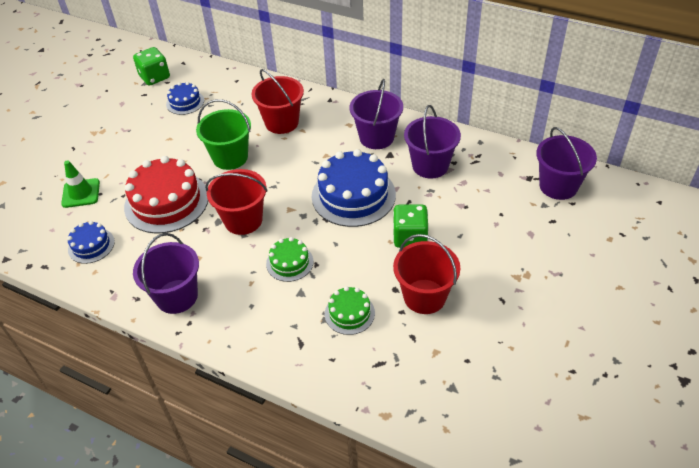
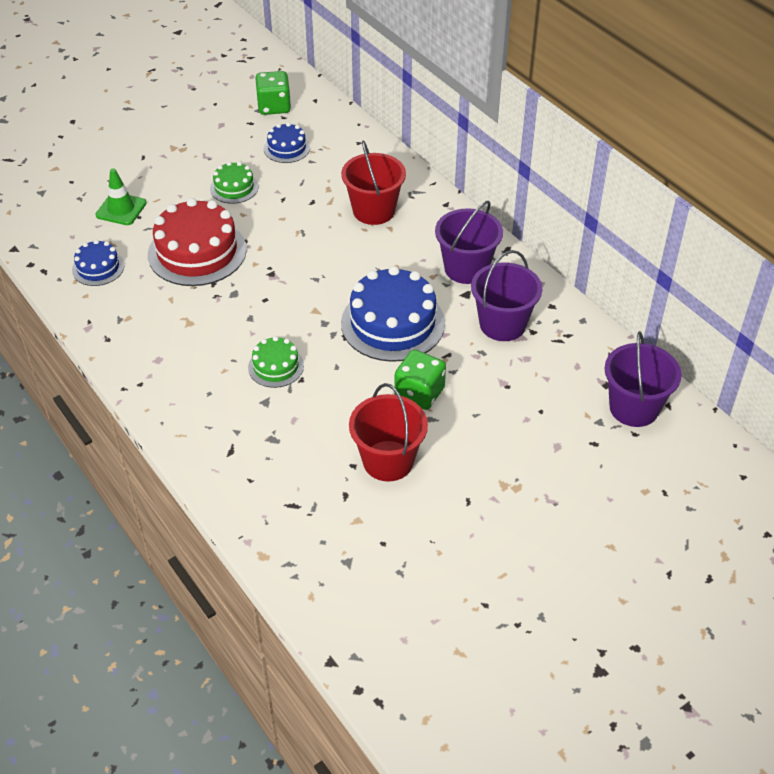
camera: 25 degrees right, 0 degrees up
purple bucket [133,233,199,314] -> none
green bucket [196,99,251,170] -> none
red bucket [205,169,268,235] -> none
green cake [325,286,375,335] -> green cake moved to [210,162,258,204]

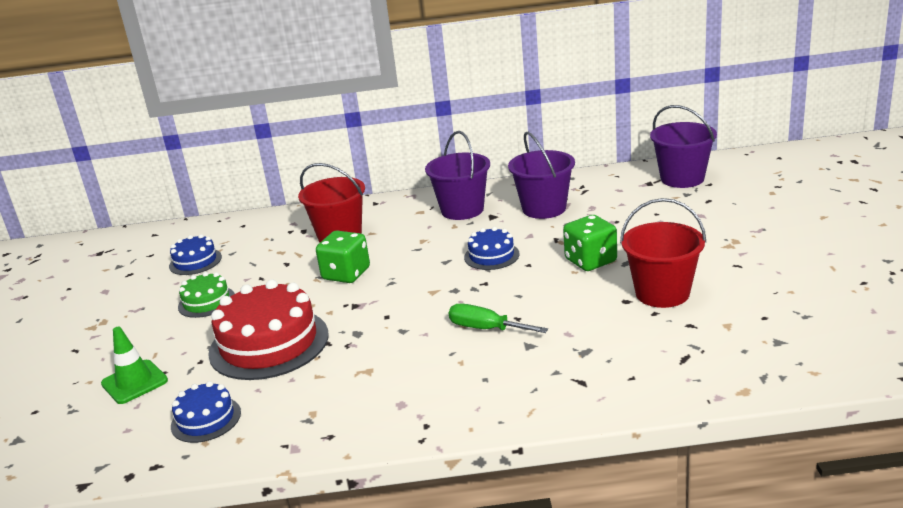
camera: 55 degrees left, 20 degrees down
green cake [248,336,304,388] -> green screwdriver [449,304,548,333]
green dice [255,71,291,115] -> green dice moved to [316,231,370,283]
blue cake [341,266,445,362] -> blue cake [464,227,520,270], size x0.52

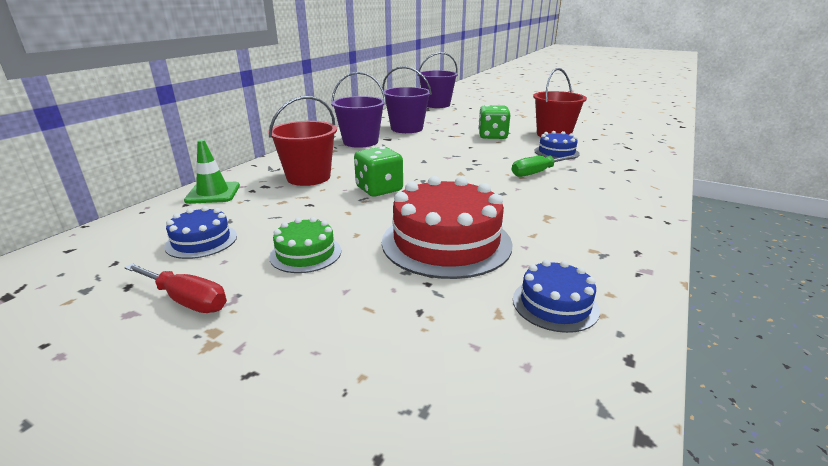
camera: 60 degrees left, 0 degrees up
green traffic cone [101,327,168,404] -> green traffic cone moved to [184,140,240,204]
blue cake [464,227,520,270] -> blue cake moved to [534,131,580,160]
none -> red screwdriver [124,263,227,313]

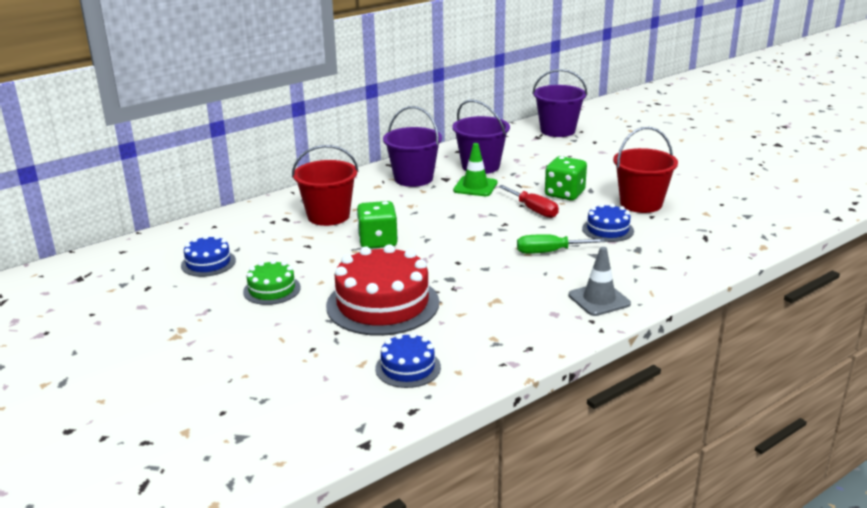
camera: 25 degrees right, 0 degrees up
red screwdriver [124,263,227,313] -> red screwdriver moved to [498,185,559,218]
green traffic cone [184,140,240,204] -> green traffic cone moved to [453,143,497,196]
none -> grey traffic cone [569,247,631,316]

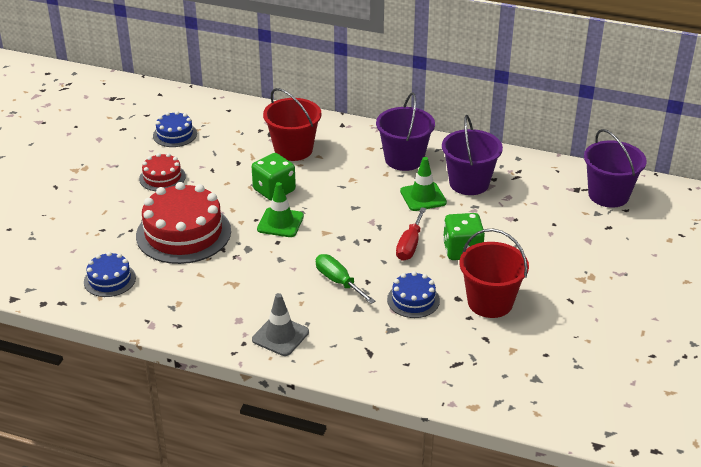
camera: 55 degrees right, 10 degrees up
green cake [243,260,301,305] -> red cake [139,153,186,191]
none -> green traffic cone [257,182,304,237]

